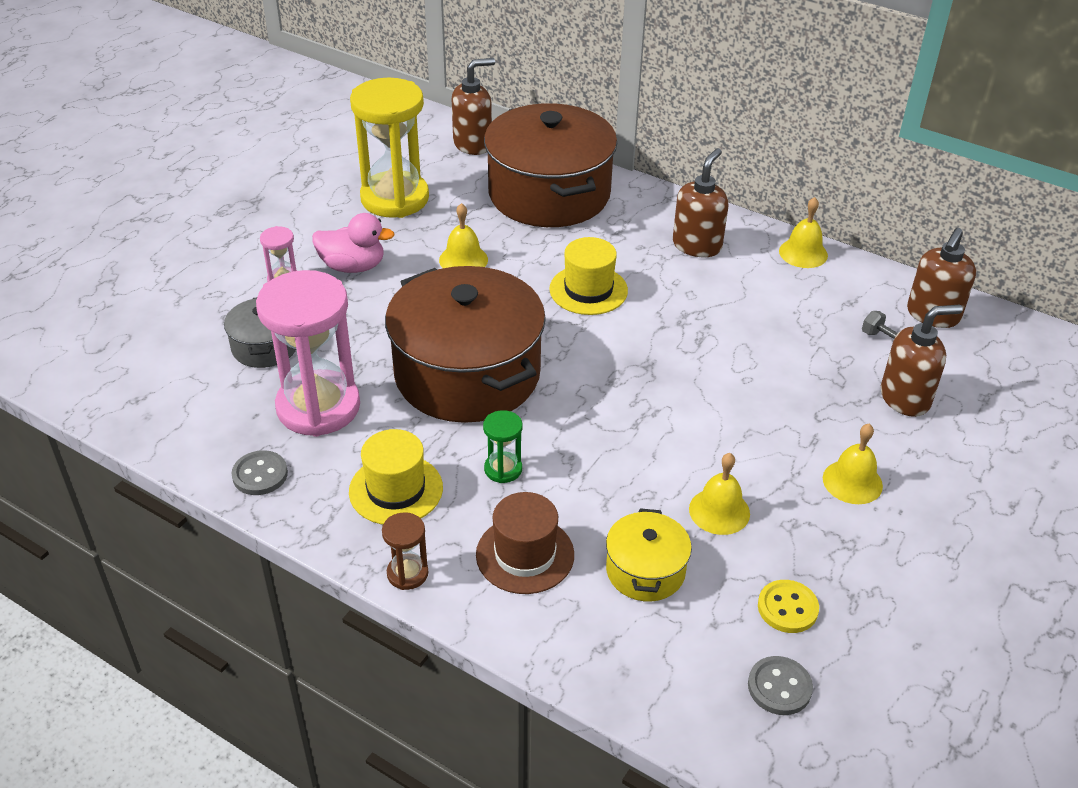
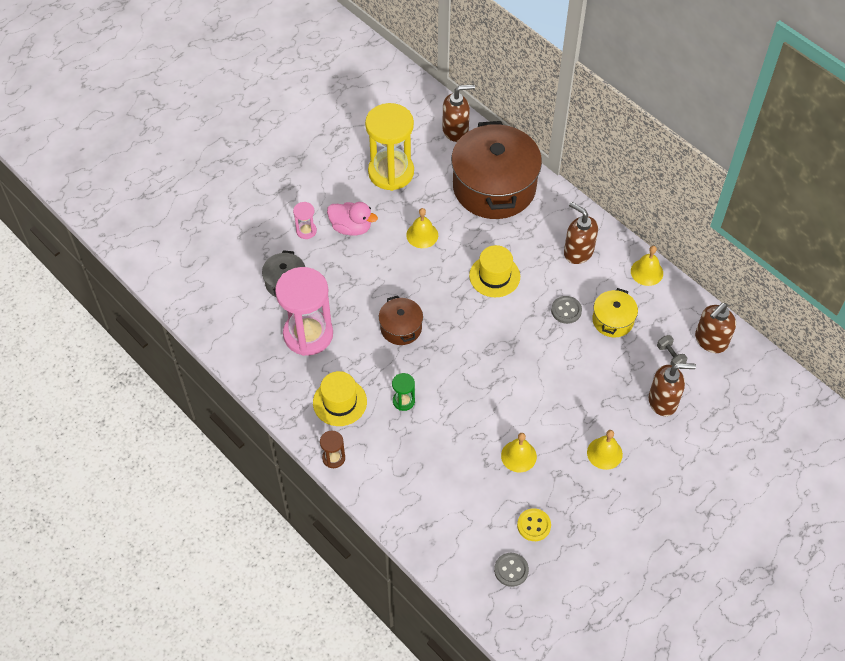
camera: 15 degrees right, 15 degrees up
grey button [231,450,288,495] -> grey button moved to [551,296,582,324]
brown pot [385,266,546,423] -> brown pot [379,295,423,345], size x0.47
brown hat [476,492,574,594] -> none
yellow pot [606,508,692,602] -> yellow pot moved to [592,288,638,338]
brown soap dispenser [673,148,728,257] -> brown soap dispenser turned 90 degrees counterclockwise [564,202,598,264]

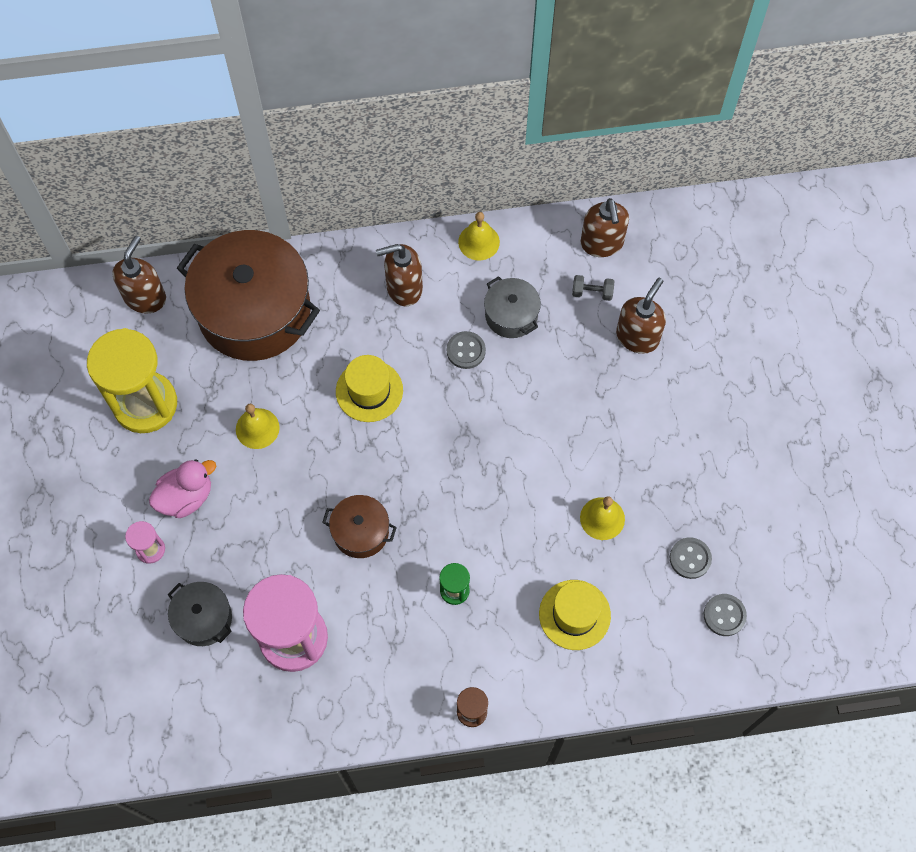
camera: 55 degrees left, 10 degrees up
yellow hat [313,371,367,426] -> yellow hat moved to [539,580,611,650]
yellow button [517,508,551,541] -> grey button [670,537,712,579]
yellow bell [587,430,623,470] -> none
yellow pot [592,288,638,338] -> grey pot [484,276,541,338]

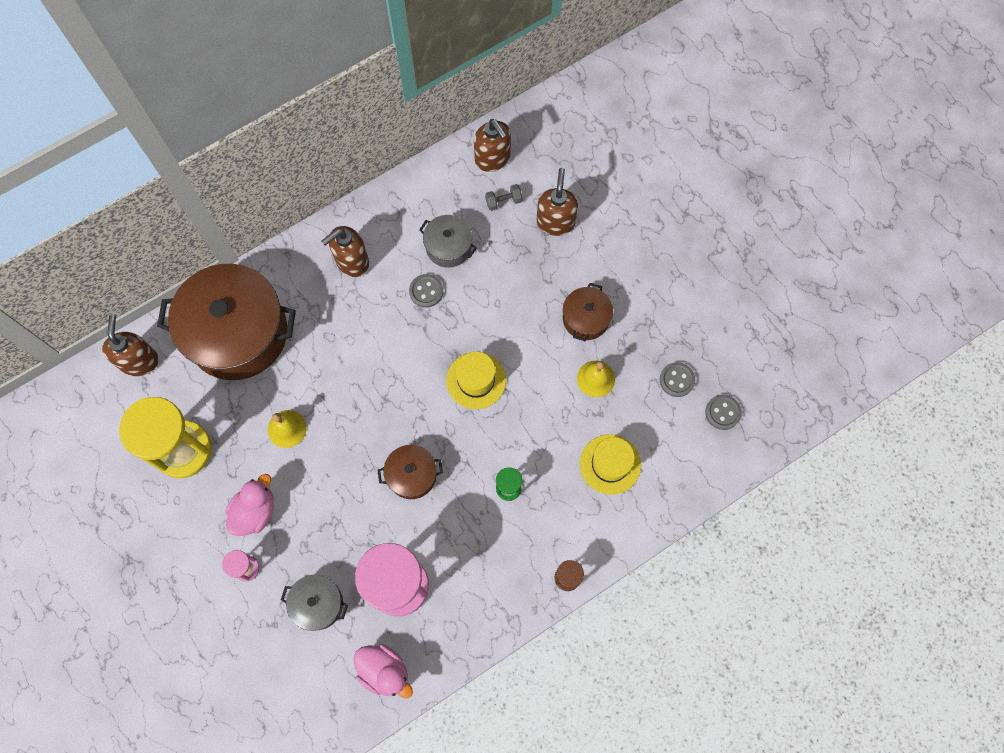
camera: 25 degrees left, 5 degrees up
yellow hat [336,355,403,422] -> yellow hat moved to [446,351,506,409]
yellow bell [458,212,500,260] -> none
none -> pink duck [353,644,413,698]
none -> brown pot [563,283,613,341]

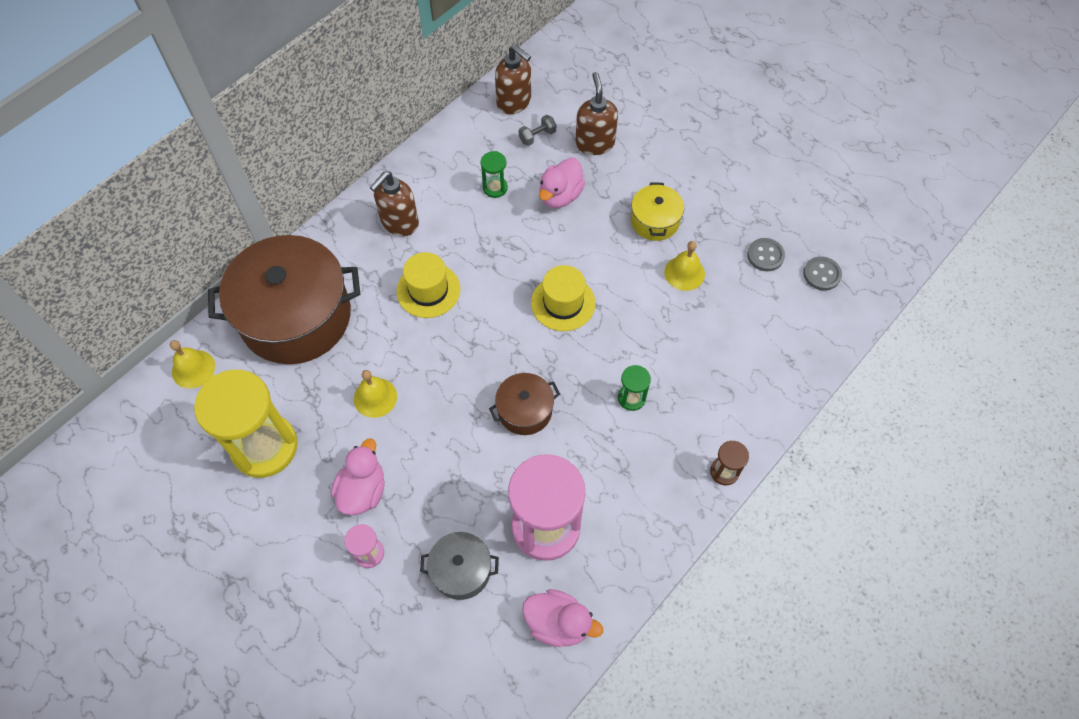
camera: 15 degrees left, 10 degrees down
brown soap dispenser [102,314,159,376] -> yellow bell [170,340,215,389]
grey button [409,274,443,308] -> none
grey pot [419,215,477,268] -> green hourglass [480,151,508,198]
brown pot [563,283,613,341] -> yellow pot [631,182,684,241]
yellow hat [580,434,641,495] -> yellow hat moved to [396,252,460,318]
none -> pink duck [539,158,585,208]

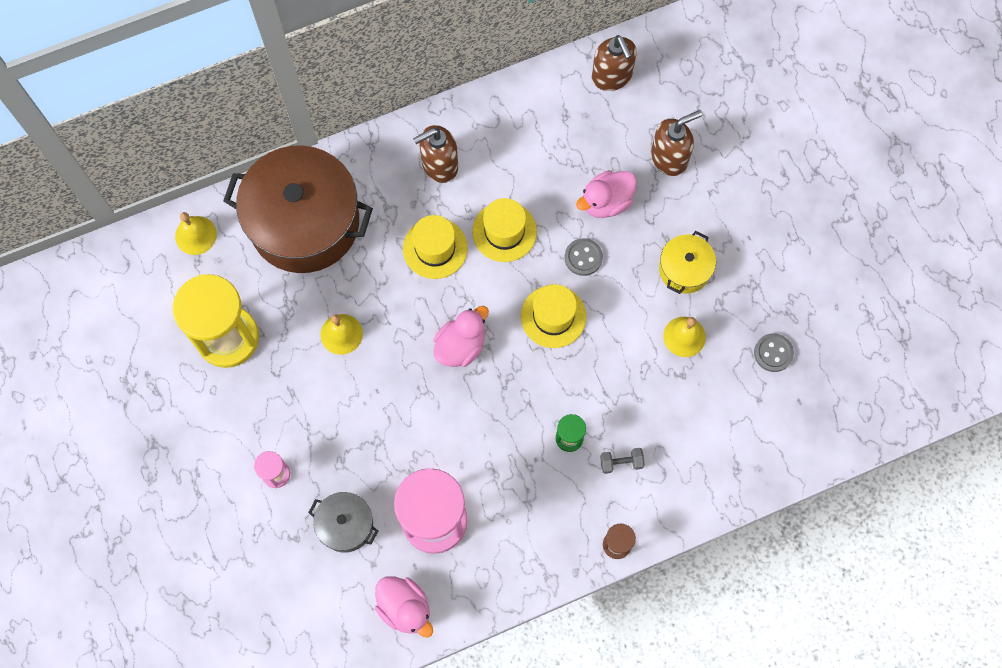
camera: 25 degrees right, 10 degrees up
pink duck [331,439,385,515] -> pink duck moved to [433,306,489,367]
green hourglass [480,151,508,198] -> none
brown pot [489,373,560,435] -> none
grey dumbbell [519,115,556,146] -> grey dumbbell moved to [600,448,645,474]
brown soap dispenser [575,72,618,155] -> brown soap dispenser turned 45 degrees clockwise [651,110,702,176]
grey button [803,256,842,291] -> grey button moved to [565,238,603,276]
none -> yellow hat [472,198,537,262]

